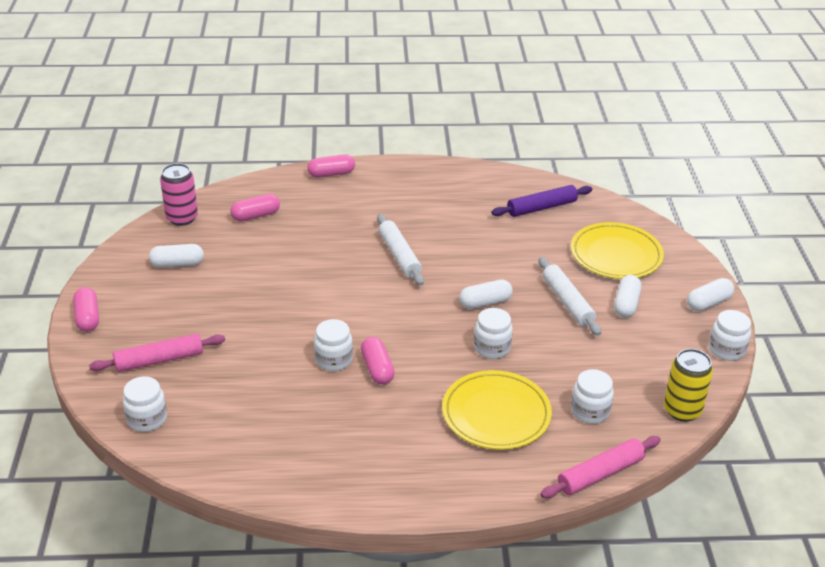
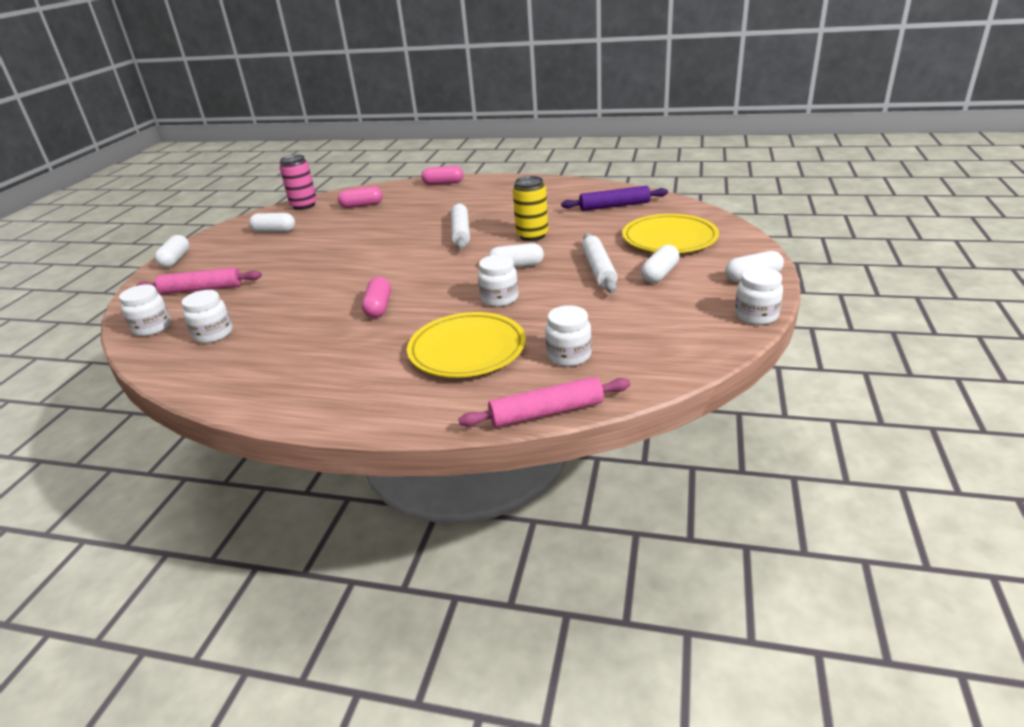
camera: 20 degrees right, 5 degrees down
pink capsule [73,287,99,332] -> white capsule [155,235,190,268]
white jar [314,319,353,371] -> white jar moved to [182,290,233,343]
yellow can [664,349,713,421] -> yellow can moved to [513,176,548,241]

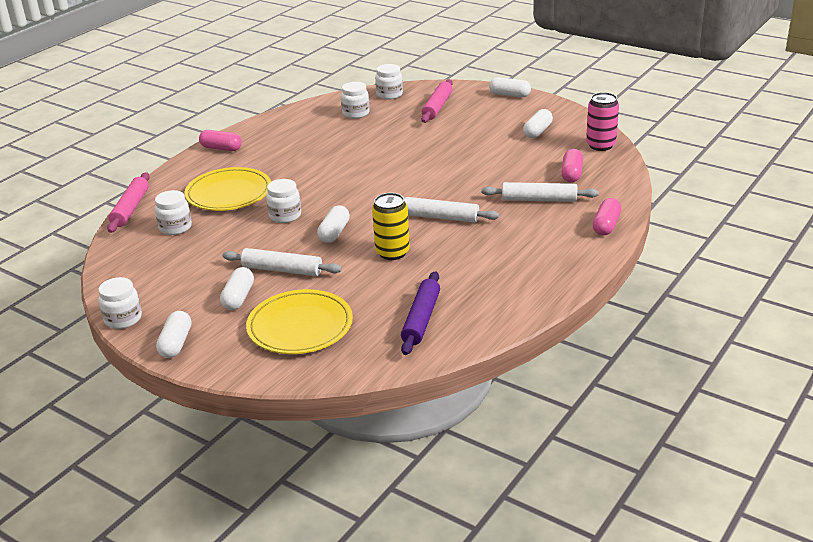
camera: 110 degrees right, 0 degrees up
pink capsule [362,277,391,318] -> pink capsule moved to [199,130,242,151]
white capsule [641,245,680,283] -> white capsule turned 45 degrees clockwise [220,267,254,310]
none -> white rolling pin [481,182,599,202]

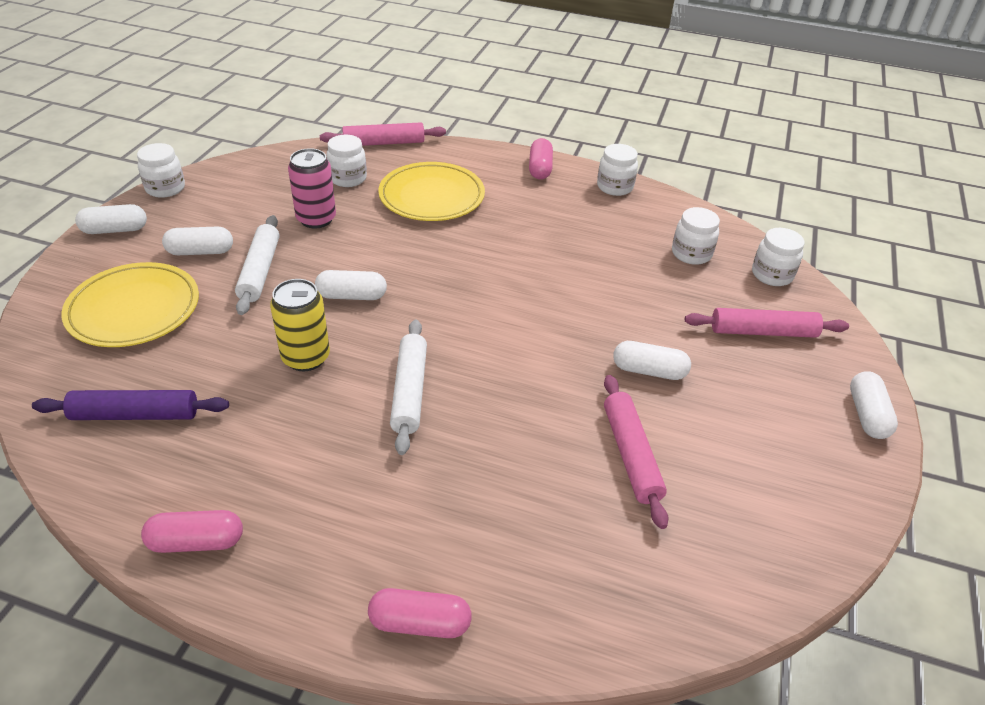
camera: 70 degrees right, 10 degrees up
white jar [266,179,301,223] -> white jar moved to [597,144,638,196]
white rolling pin [481,182,599,202] -> none
white capsule [523,109,553,138] -> white capsule moved to [613,341,691,380]
pink capsule [561,149,583,182] -> pink capsule moved to [141,510,243,553]
pink can [586,92,619,151] -> pink can moved to [288,148,336,228]
none -> pink rolling pin [604,375,669,529]

